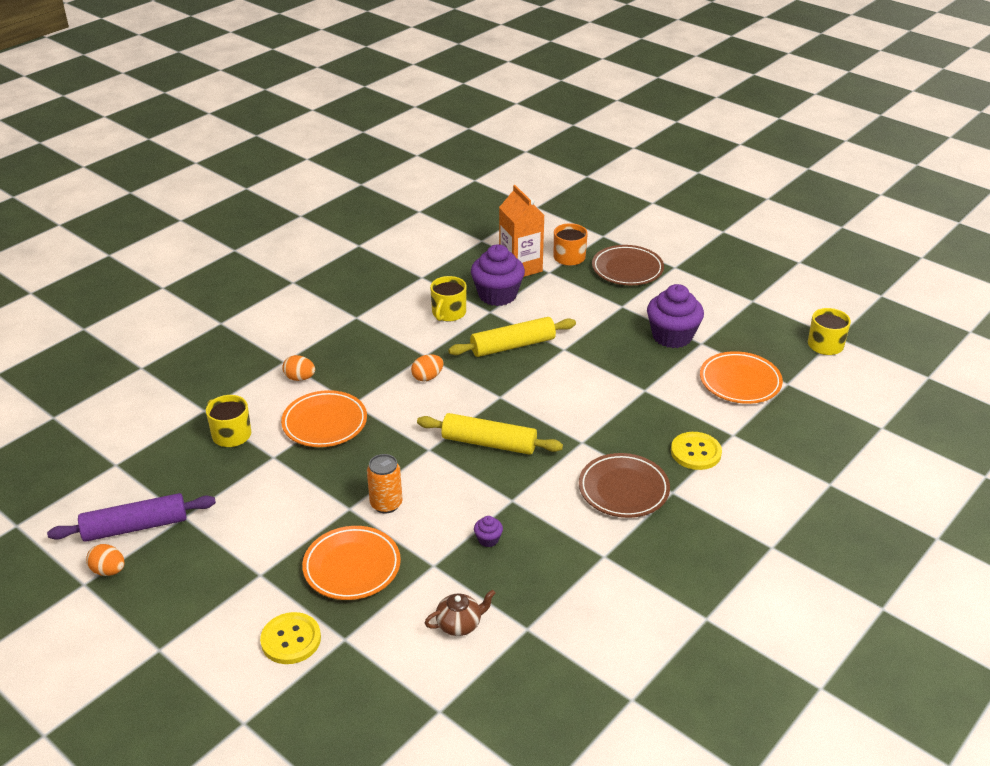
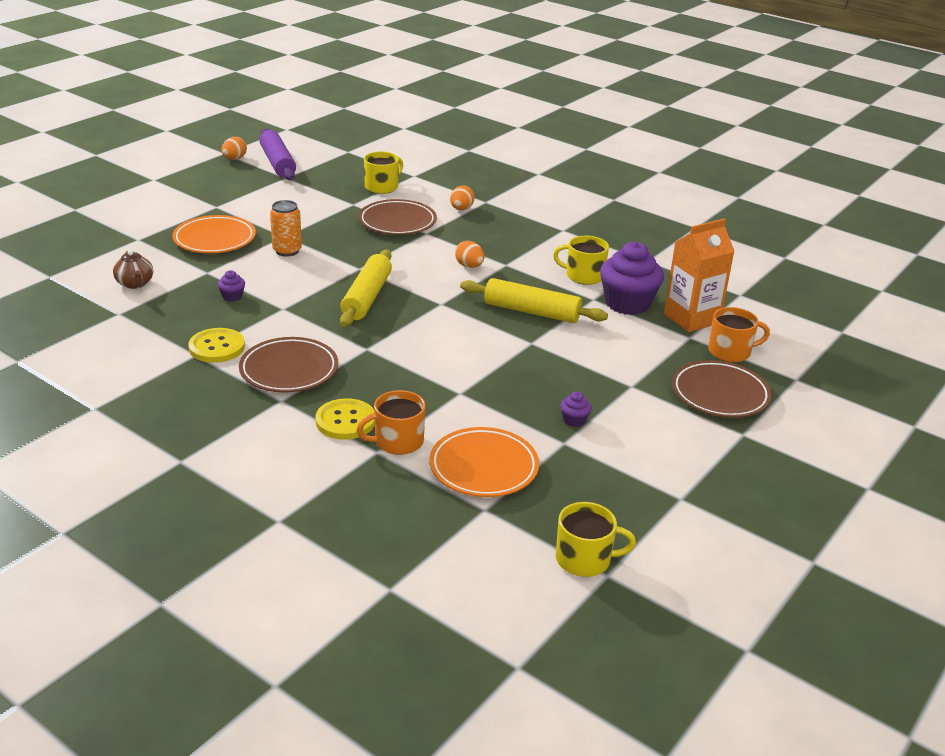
camera: 85 degrees right, 5 degrees down
yellow button [260,612,321,664] -> yellow button moved to [188,328,245,363]
orange plate [281,390,367,447] -> brown plate [359,199,437,235]
yellow rolling pin [448,317,576,357] -> yellow rolling pin turned 45 degrees counterclockwise [460,278,608,323]
purple cupcake [647,284,704,348] -> purple cupcake [560,392,592,427], size x0.42
none -> orange mug [357,390,426,455]

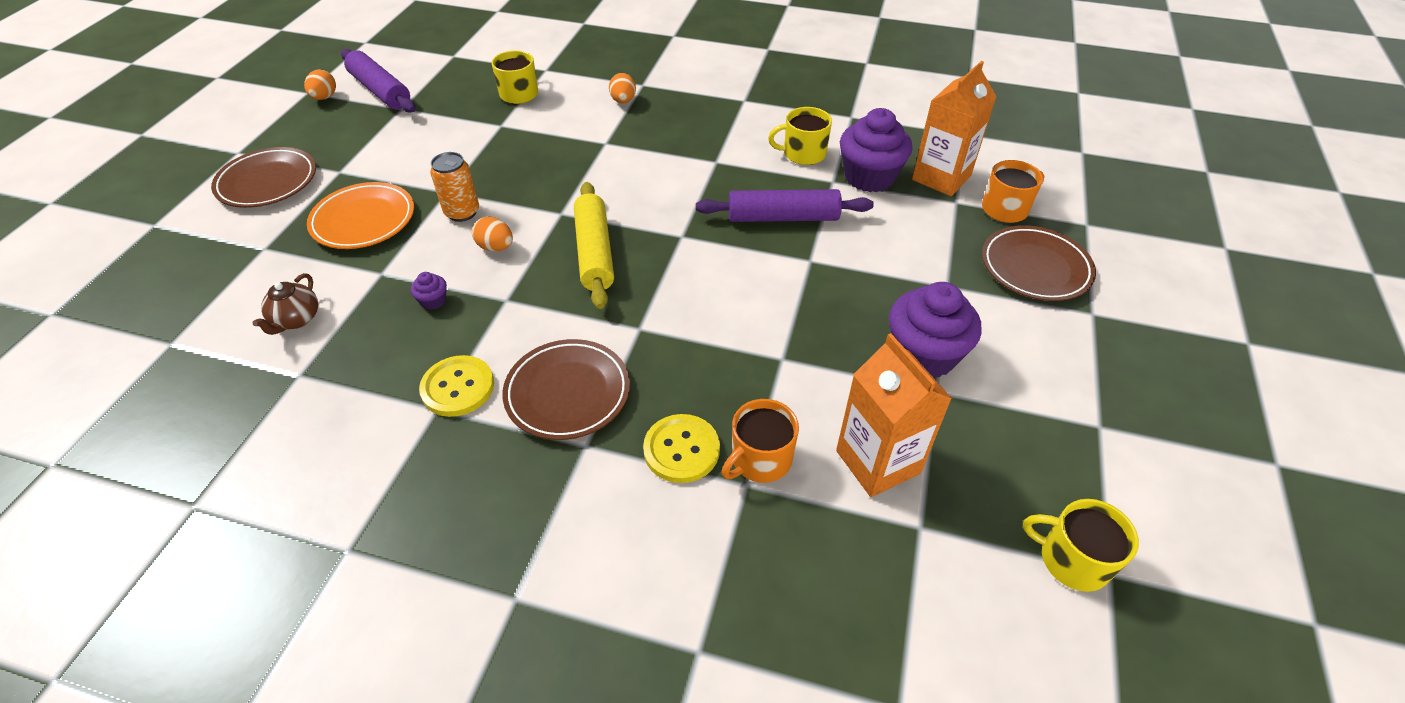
camera: 20 degrees left, 15 degrees up
brown teapot [113,250,153,289] -> brown teapot turned 60 degrees clockwise [252,273,318,335]
brown plate [359,199,437,235] -> brown plate moved to [211,147,316,208]
orange plate [429,427,539,497] -> orange carton [836,333,952,497]
orange egg [455,241,484,268] -> orange egg moved to [472,217,513,251]
yellow rolling pin [460,278,608,323] -> purple rolling pin [696,189,874,222]
yellow mug [556,502,636,577] -> yellow mug turned 135 degrees counterclockwise [1023,499,1139,592]
purple cupcake [560,392,592,427] -> purple cupcake [889,282,981,378], size x2.37

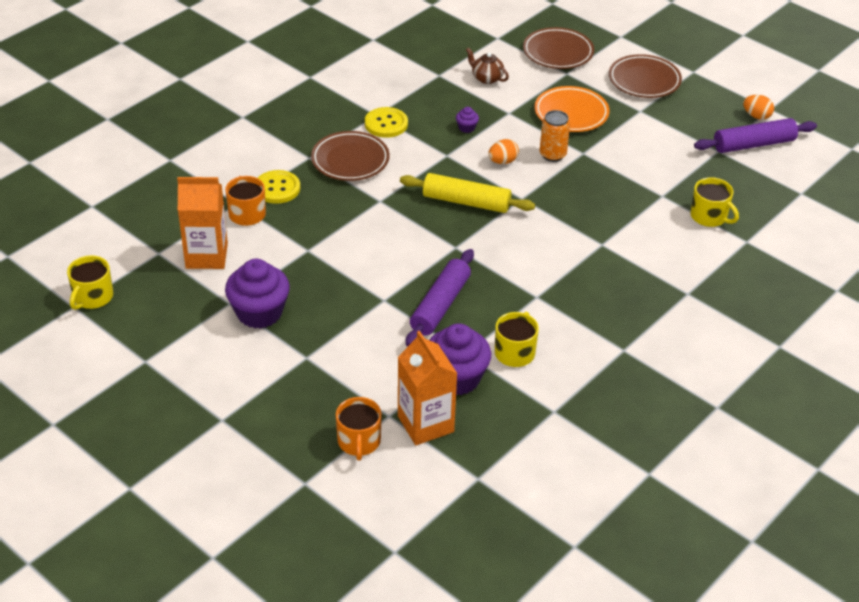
camera: 115 degrees right, 5 degrees down
orange egg [609,73,636,104] -> none
brown plate [982,225,1096,301] -> brown plate moved to [523,27,594,69]
yellow mug [1023,499,1139,592] -> yellow mug turned 150 degrees clockwise [67,255,113,310]

